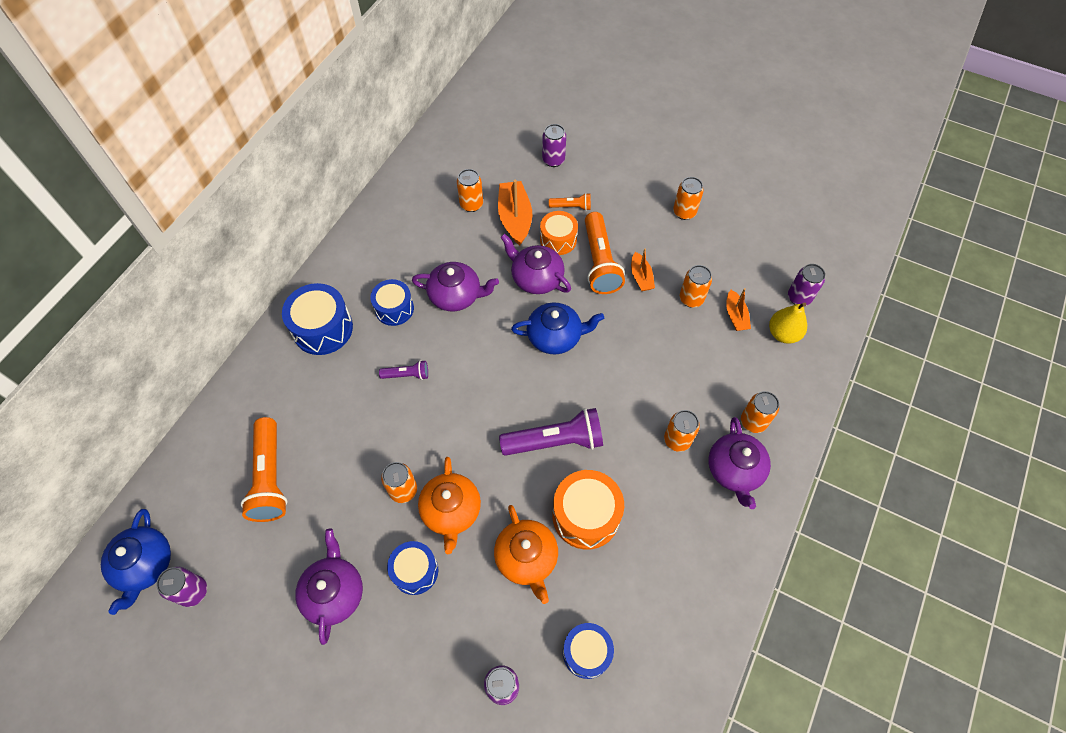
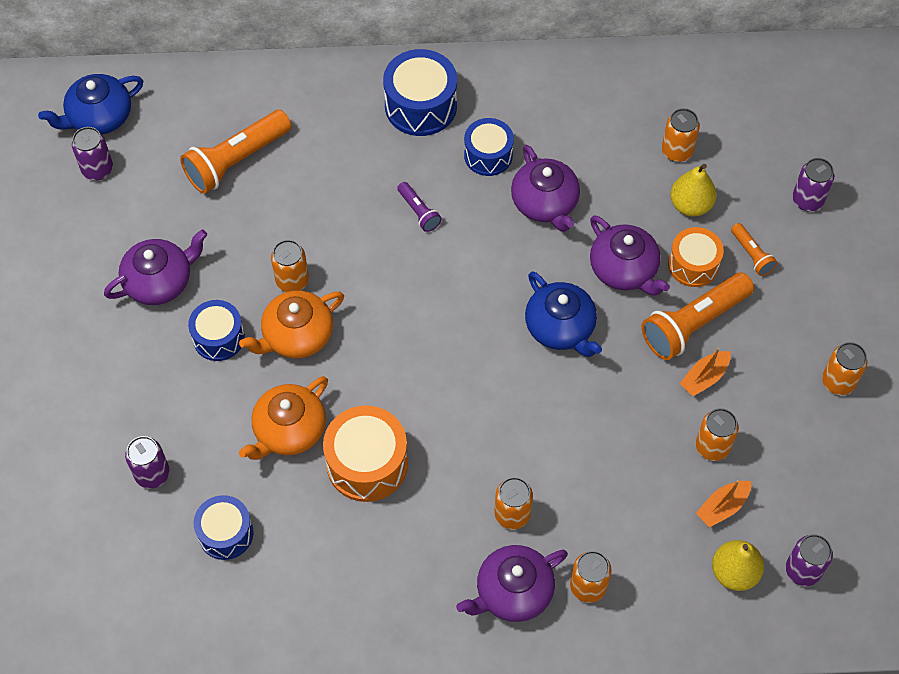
camera: 60 degrees right, 0 degrees up
orange boat [498,179,532,246] -> yellow pear [670,164,716,217]
purple flashlight [499,408,603,456] -> none
purple teapot [500,234,571,294] -> purple teapot turned 135 degrees clockwise [590,215,670,296]

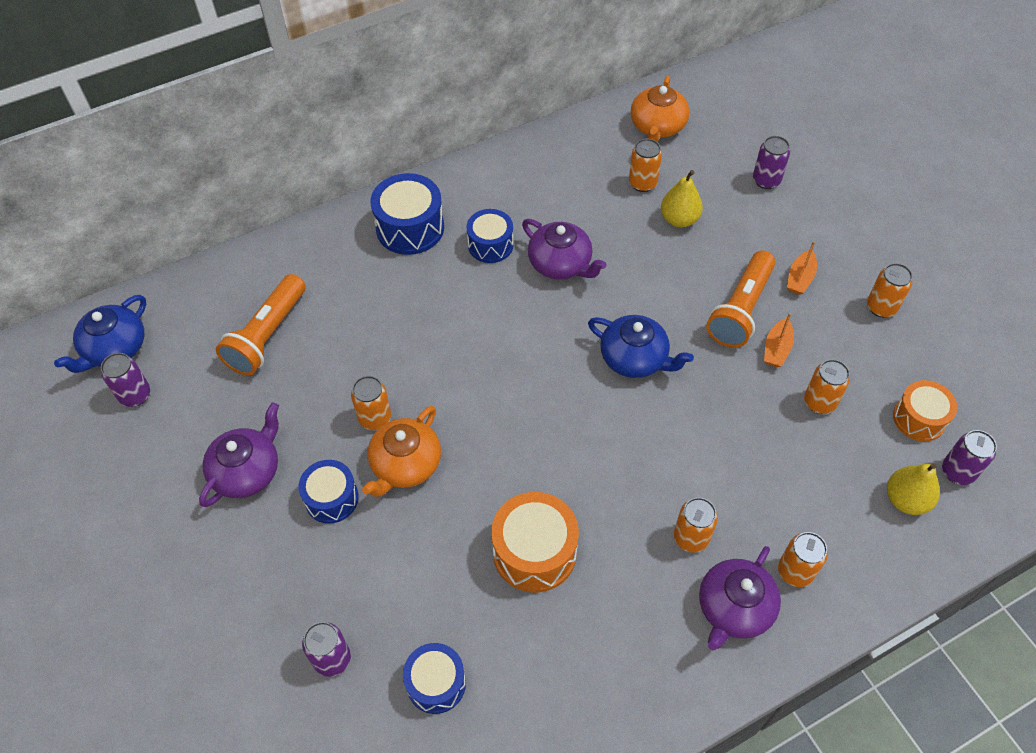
camera: 25 degrees left, 5 degrees down
orange teapot [239,376,328,460] -> orange teapot moved to [631,76,689,142]
purple flashlight [397,182,442,232] -> none
purple teapot [590,215,670,296] -> none
orange drum [668,227,724,287] -> orange drum moved to [893,380,957,442]
orange boat [696,480,751,527] -> orange boat moved to [787,241,817,295]
orange flashlight [731,223,778,276] -> none

